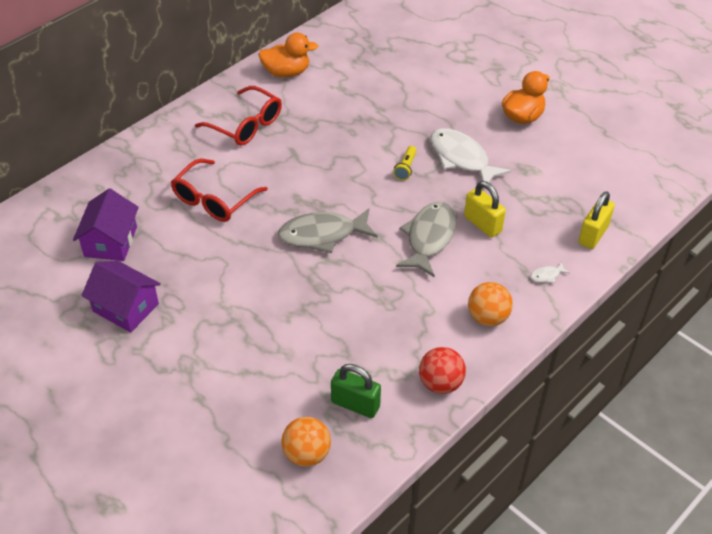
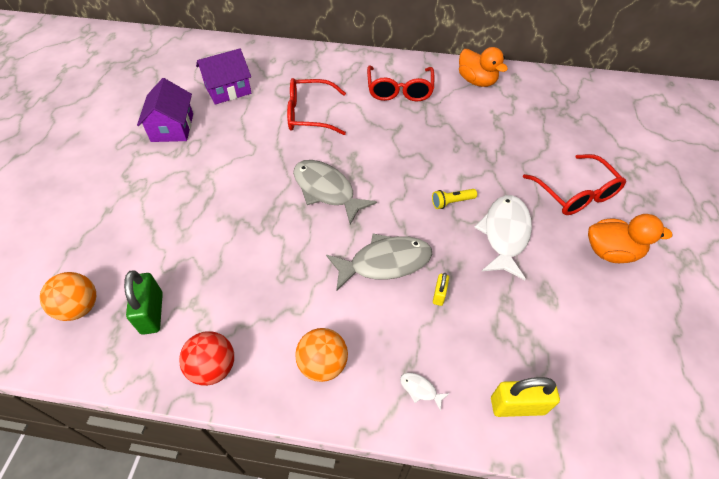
camera: 55 degrees right, 5 degrees up
yellow padlock [464,181,506,238] -> yellow padlock [433,273,449,306], size x0.54
none -> red glasses [523,154,626,215]

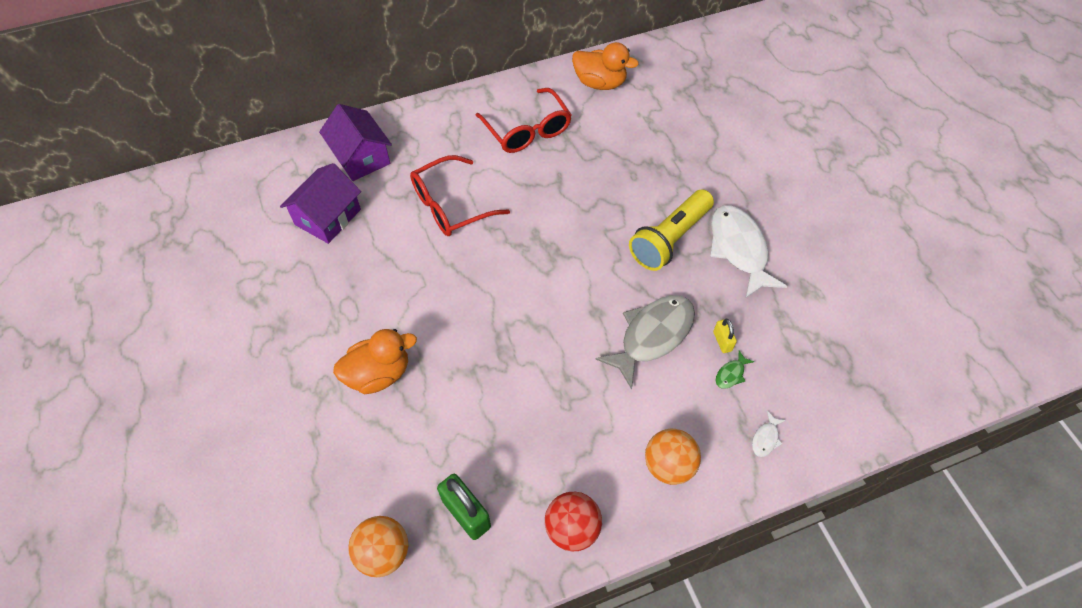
camera: 30 degrees left, 5 degrees up
purple house [137,78,193,142] -> purple house moved to [319,104,392,181]
grey fish [293,160,377,225] -> none
white fish [400,373,450,411] -> white fish turned 60 degrees counterclockwise [752,411,786,457]
yellow flashlight [432,189,477,209] -> yellow flashlight [629,190,714,271], size x2.06
yellow padlock [491,377,560,417] -> none
red glasses [523,154,626,215] -> none
orange duck [588,214,673,263] -> orange duck moved to [333,329,417,394]
none -> green fish [716,351,754,389]

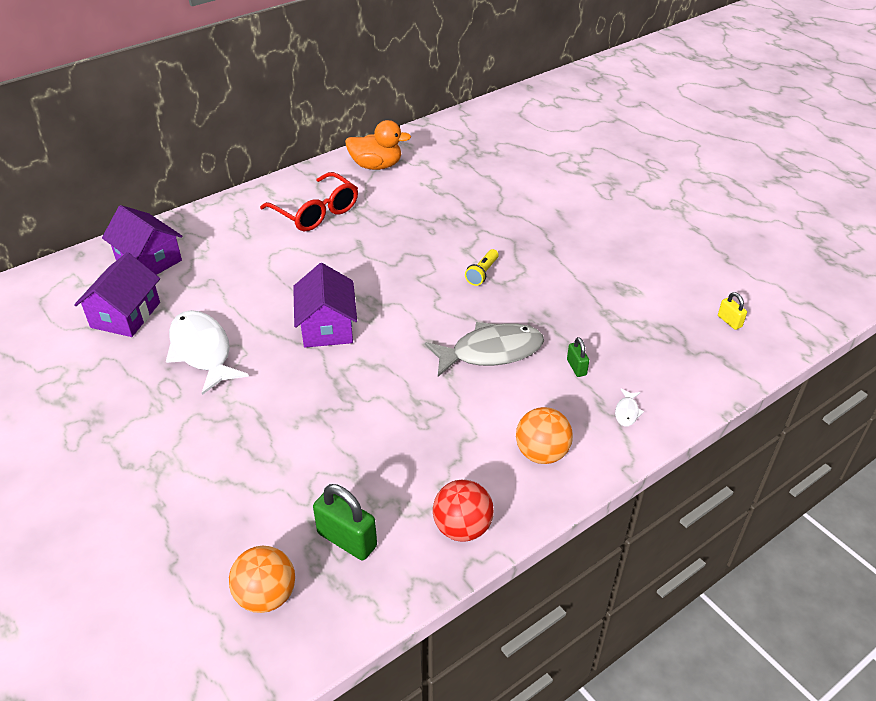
camera: 15 degrees left, 15 degrees down
orange duck [333,329,417,394] -> none
red glasses [410,155,510,236] -> none
grey fish [595,295,695,390] -> grey fish turned 45 degrees clockwise [425,322,544,377]
yellow flashlight [629,190,714,271] -> yellow flashlight [465,249,499,286], size x0.48
white fish [710,205,788,299] -> white fish moved to [166,310,249,395]
yellow padlock [713,319,737,353] -> yellow padlock moved to [718,292,747,330]
green fish [716,351,754,389] -> green padlock [567,337,589,377]
none -> purple house [293,263,357,348]

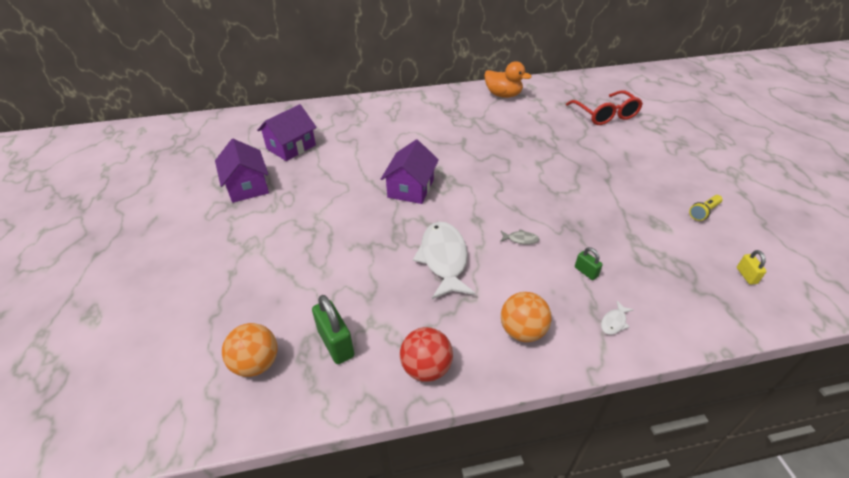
camera: 25 degrees right, 0 degrees up
purple house [102,205,182,275] -> purple house moved to [215,139,269,203]
white fish [166,310,249,395] -> white fish moved to [413,222,475,299]
red glasses [260,172,358,231] -> red glasses moved to [566,91,643,125]
grey fish [425,322,544,377] -> grey fish [500,229,540,245], size x0.40
yellow flashlight [465,249,499,286] -> yellow flashlight moved to [689,195,723,221]
green padlock [567,337,589,377] -> green padlock turned 45 degrees counterclockwise [575,247,603,280]

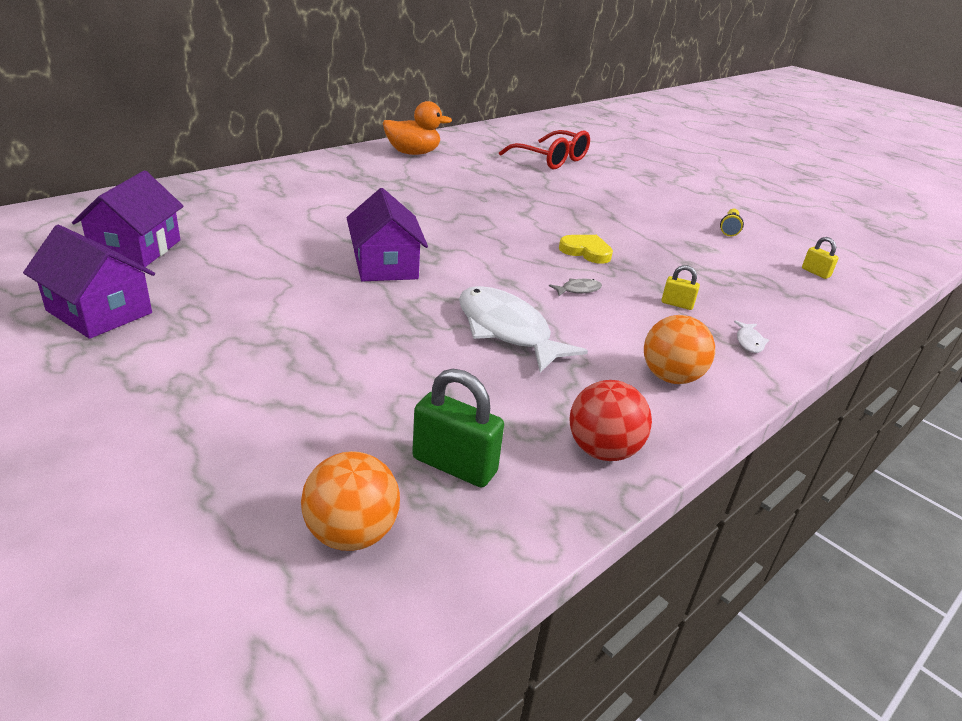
camera: 35 degrees left, 10 degrees down
green padlock [575,247,603,280] -> yellow padlock [662,265,700,310]
none -> yellow heart [559,235,613,264]

